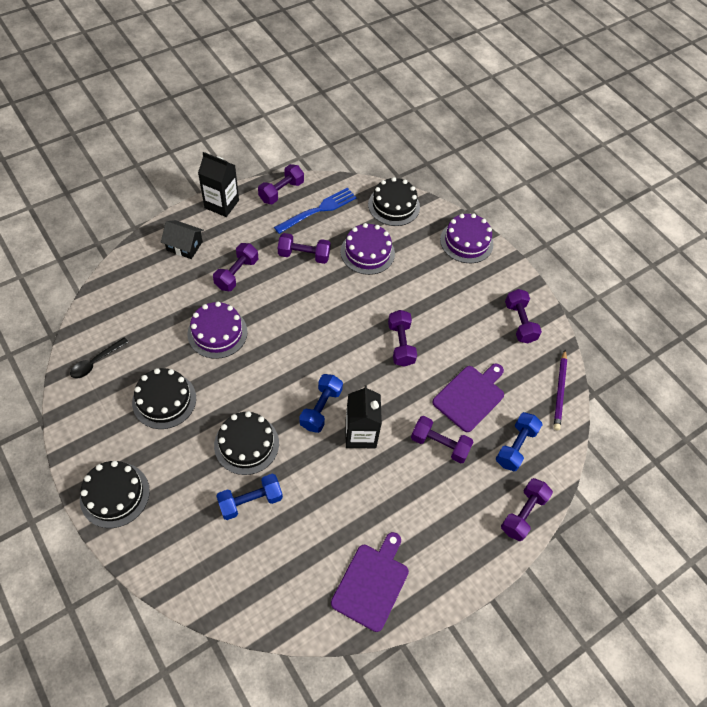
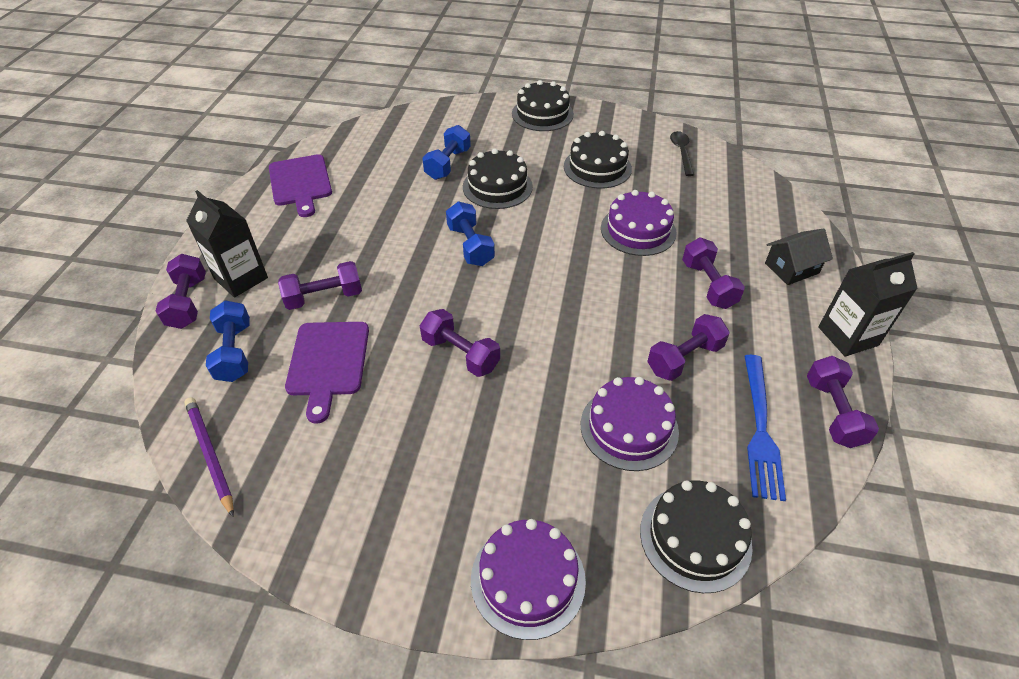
camera: 140 degrees right, 10 degrees down
black carton [345,385,382,448] -> black carton moved to [186,190,268,298]
purple dumbbell [505,289,542,344] -> none

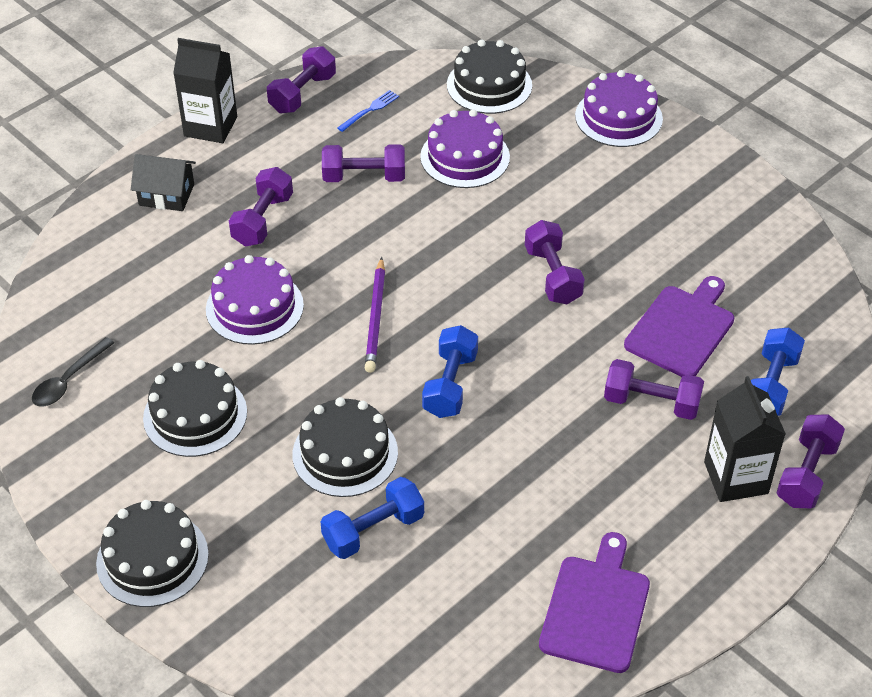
camera: 145 degrees left, 0 degrees up
purple pencil [184,397,234,517] -> purple pencil moved to [365,257,385,373]
blue fork [744,355,786,501] -> blue fork [337,90,399,132], size x0.51

